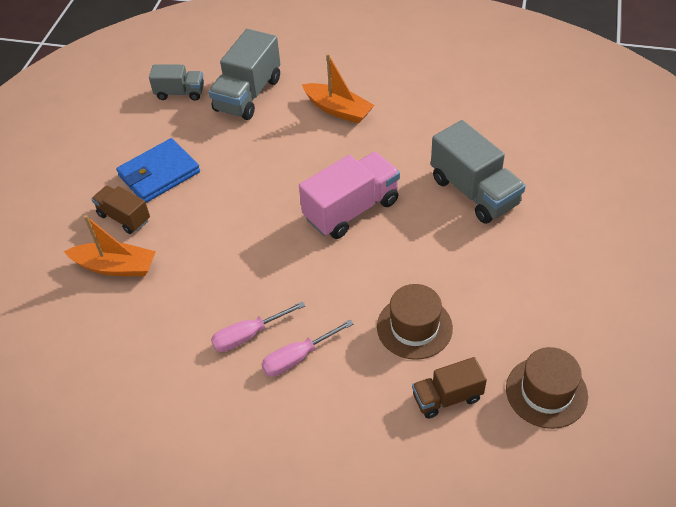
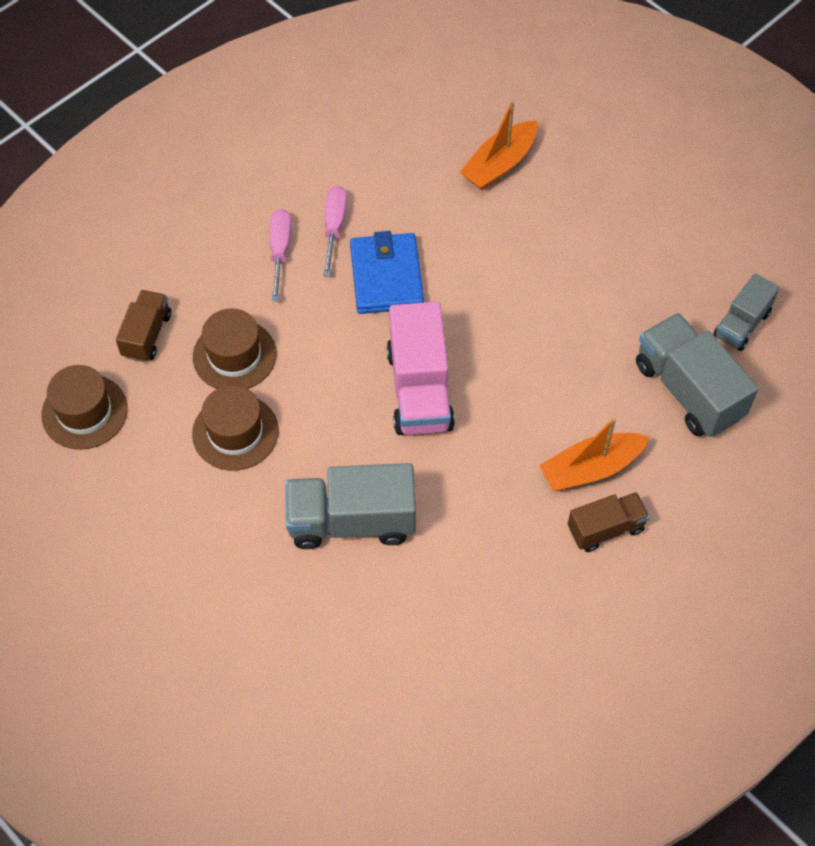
camera: 120 degrees right, 10 degrees up
brown truck [91,185,150,234] -> brown truck moved to [568,492,650,552]
blue wallet [116,138,200,203] -> blue wallet moved to [350,231,424,314]
none -> brown hat [192,385,279,471]

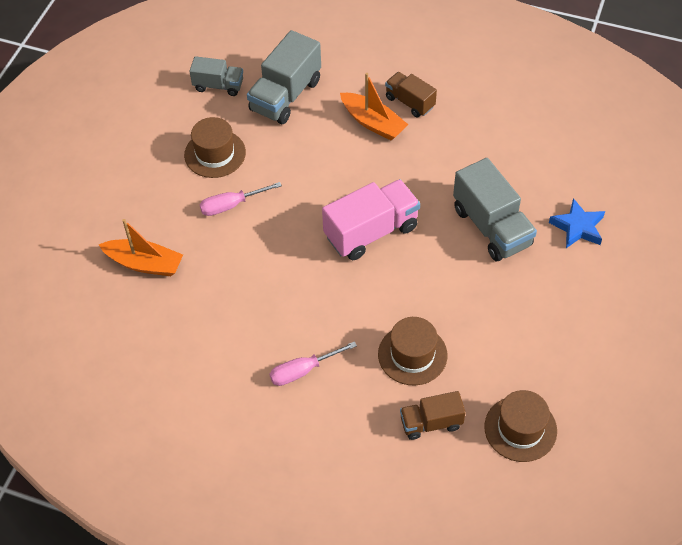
camera: 115 degrees left, 5 degrees down
brown hat [192,385,279,471] -> brown hat moved to [184,117,246,178]
pink screwdriver [323,186,347,277] -> pink screwdriver moved to [199,182,282,216]
blue wallet [350,231,424,314] -> none
none -> blue star [549,198,605,248]

